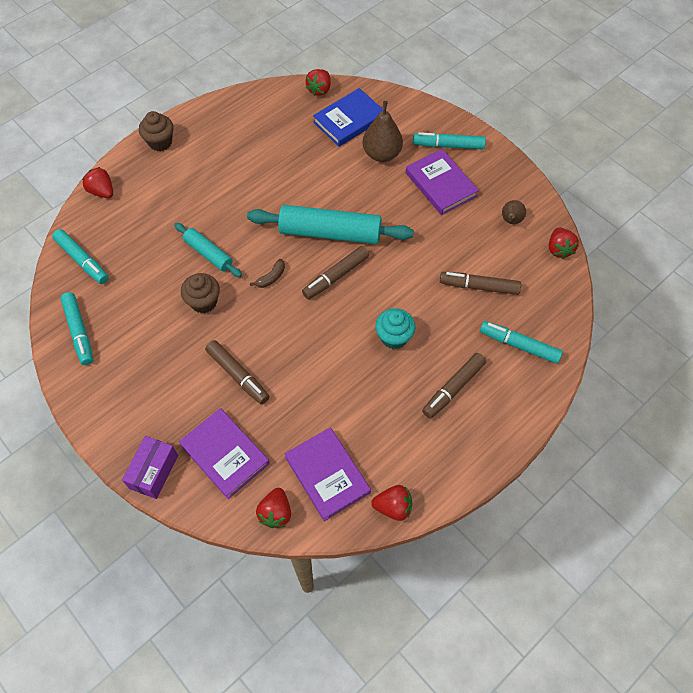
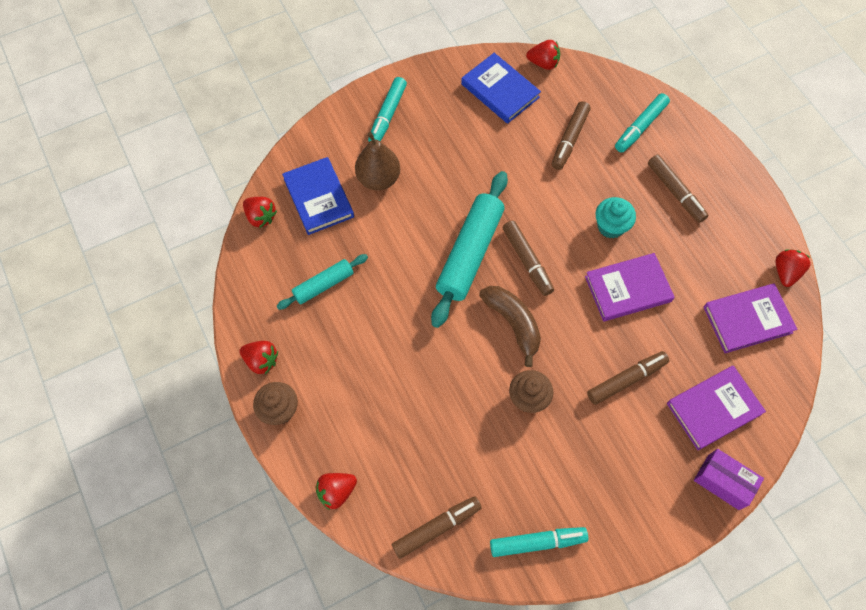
camera: 75 degrees left, 5 degrees up
turquoise marker [52,229,109,284] -> brown marker [392,496,482,559]
turquoise rolling pin [174,223,242,277] -> turquoise rolling pin moved to [276,254,368,310]
brown banana [250,259,285,288] -> brown banana [479,286,541,367], size x1.95
red strawberry [256,488,291,528] -> red strawberry moved to [239,341,278,374]
purple book [406,149,479,215] -> purple book moved to [585,253,675,321]
brown pear [502,200,526,224] -> blue book [461,53,541,124]

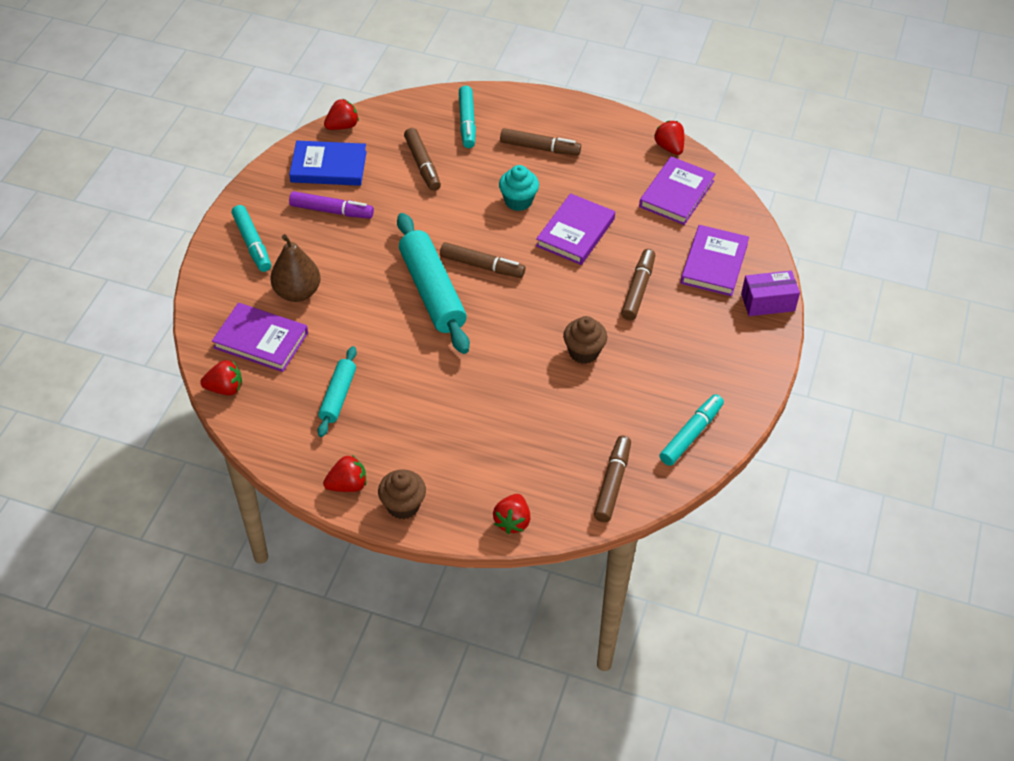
camera: 45 degrees left, 15 degrees down
blue book [282,157,354,235] -> purple book [212,303,308,372]
brown banana [479,286,541,367] -> none
none -> purple marker [289,191,374,219]

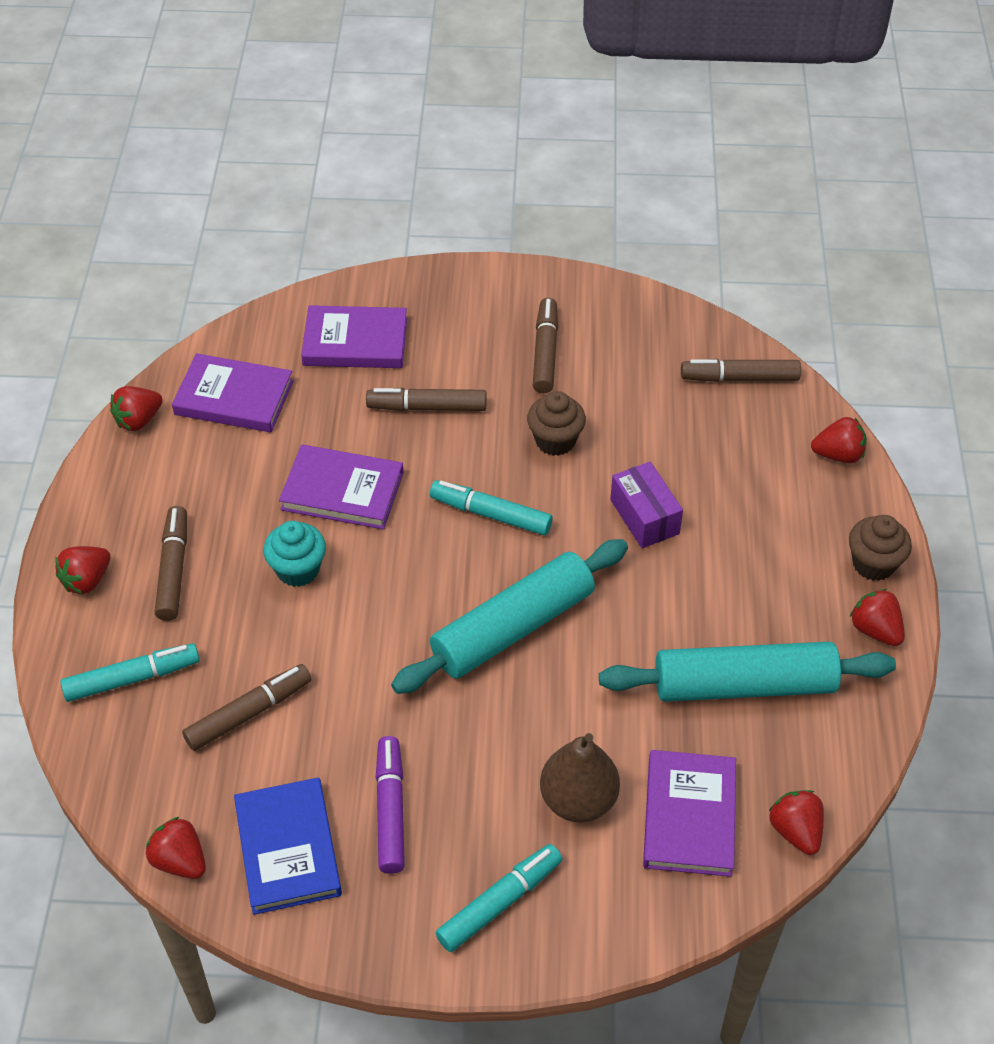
camera: 105 degrees left, 0 degrees up
turquoise rolling pin [318,346,357,437] -> turquoise rolling pin [599,642,896,702], size x1.79
brown marker [440,242,525,278] -> brown marker moved to [533,298,558,393]
turquoise marker [659,394,724,466] -> turquoise marker moved to [430,480,553,536]
purple box [741,271,800,316] -> purple box moved to [610,462,683,548]
none -> red strawberry [56,546,110,594]

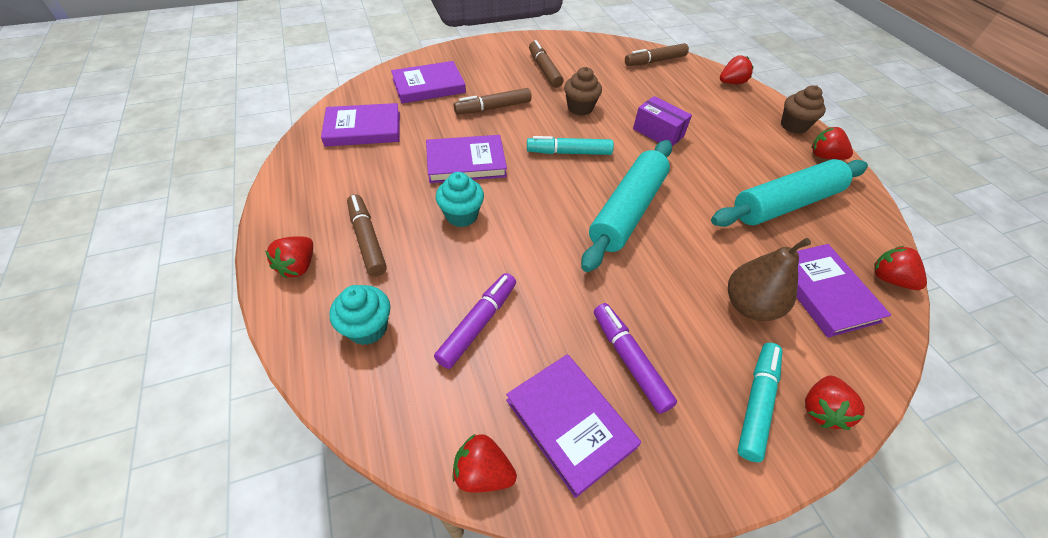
camera: 25 degrees left, 0 degrees up
turquoise marker [60,643,200,702] -> turquoise cupcake [329,285,390,345]
red strawberry [110,386,163,431] -> red strawberry moved to [805,376,865,430]
brown marker [182,664,311,751] -> purple marker [434,273,516,369]
blue book [234,778,342,915] -> purple book [506,354,641,498]

